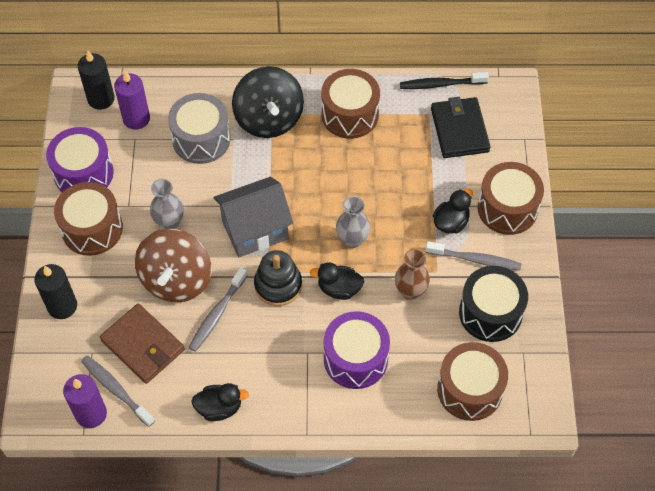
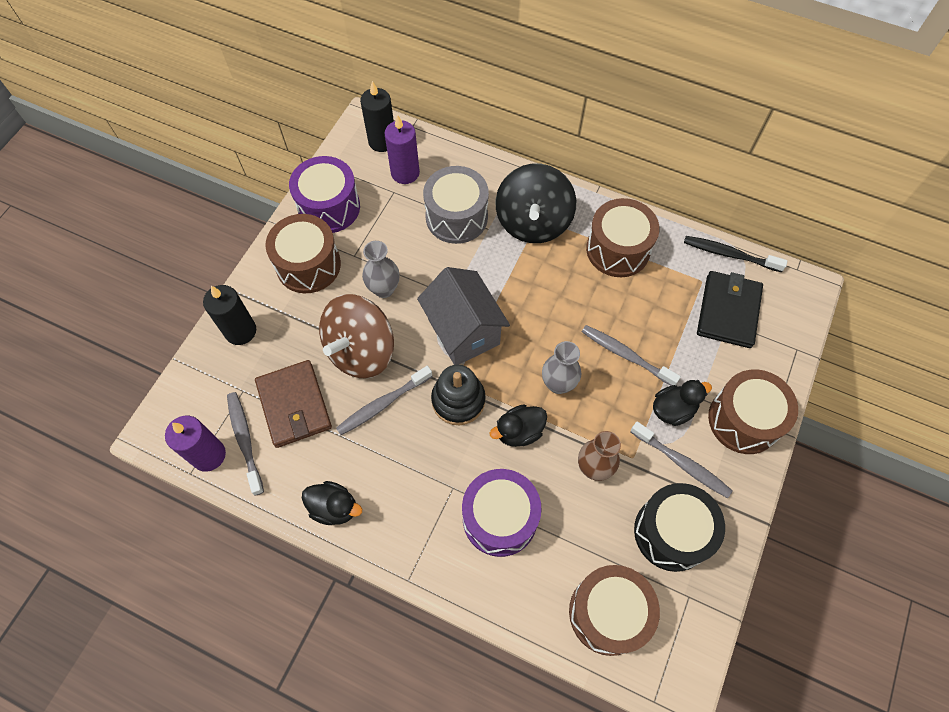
camera: 25 degrees right, 5 degrees up
grey house [213,177,293,257] -> grey house turned 60 degrees clockwise [417,267,510,365]
black duck [310,262,364,300] -> black duck turned 60 degrees counterclockwise [490,404,547,447]
none -> grey toothbrush [582,325,681,386]

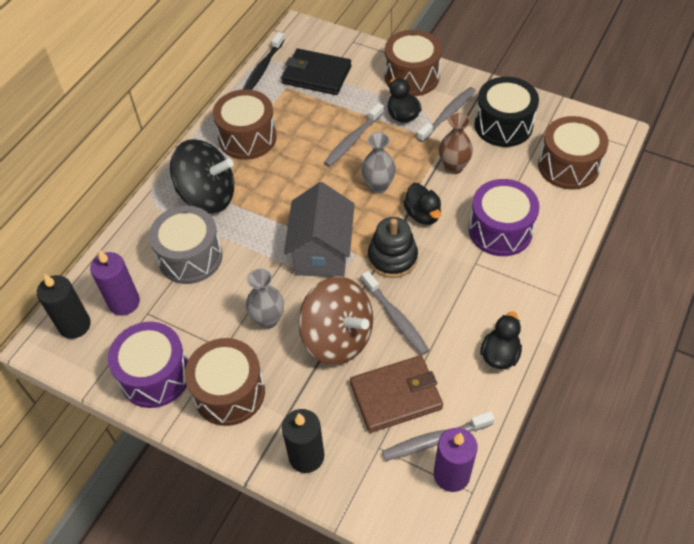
camera: 85 degrees left, 10 degrees down
grey house [417,267,510,365] -> grey house turned 60 degrees counterclockwise [284,182,355,277]

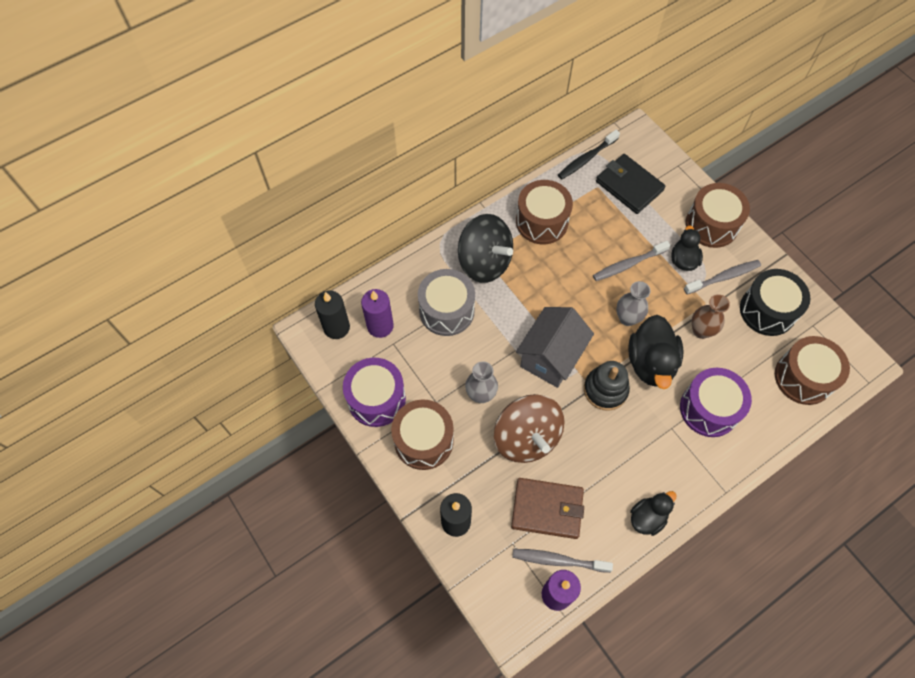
camera: 25 degrees right, 10 degrees up
grey toothbrush [362,271,429,355] -> none
black duck [403,183,441,225] -> black duck [628,315,683,389], size x1.66

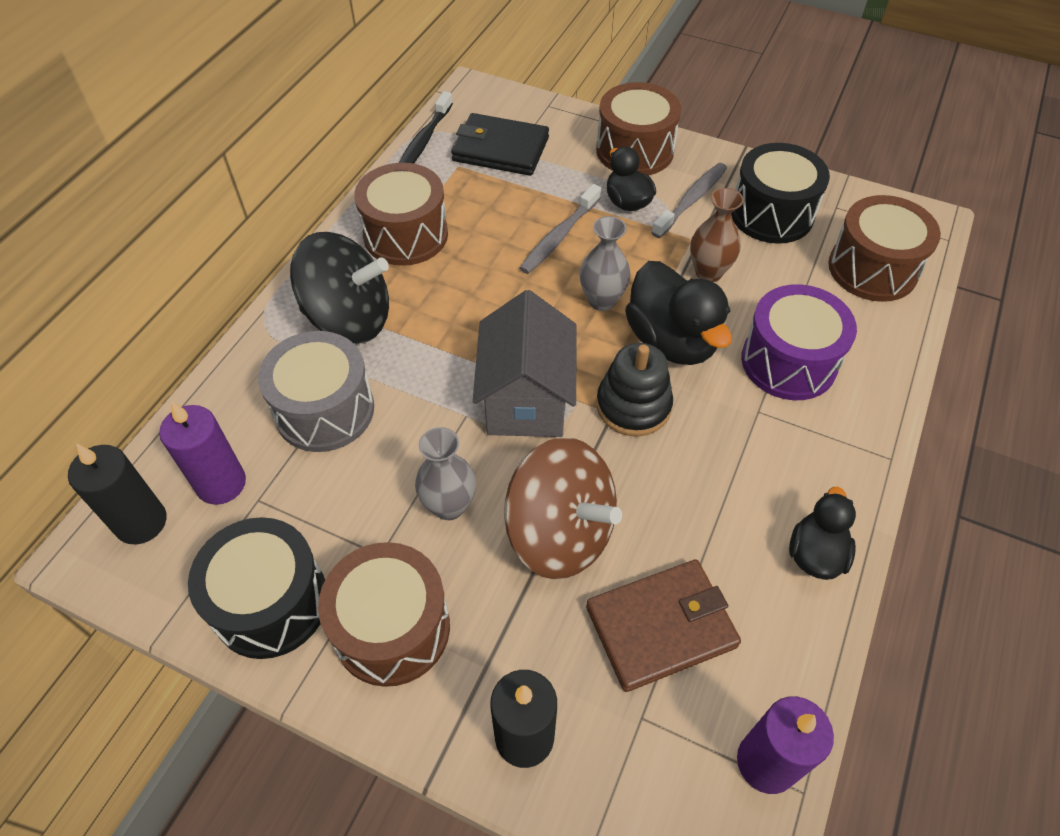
camera: 30 degrees left, 10 degrees down
purple drum [343,358,406,427] -> black drum [188,517,325,659]
grey toothbrush [512,549,613,573] -> none

